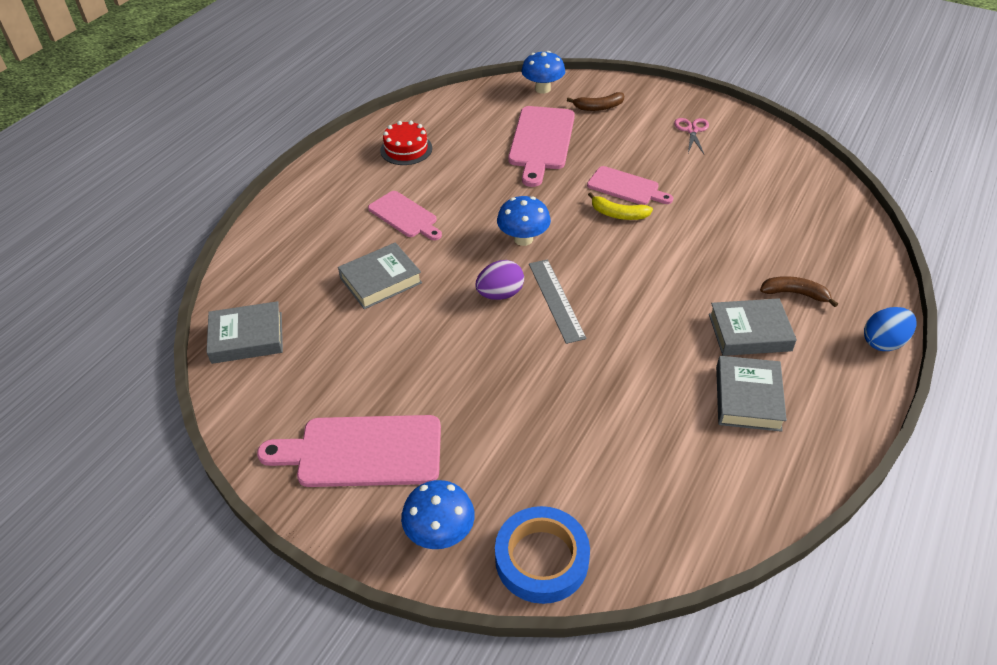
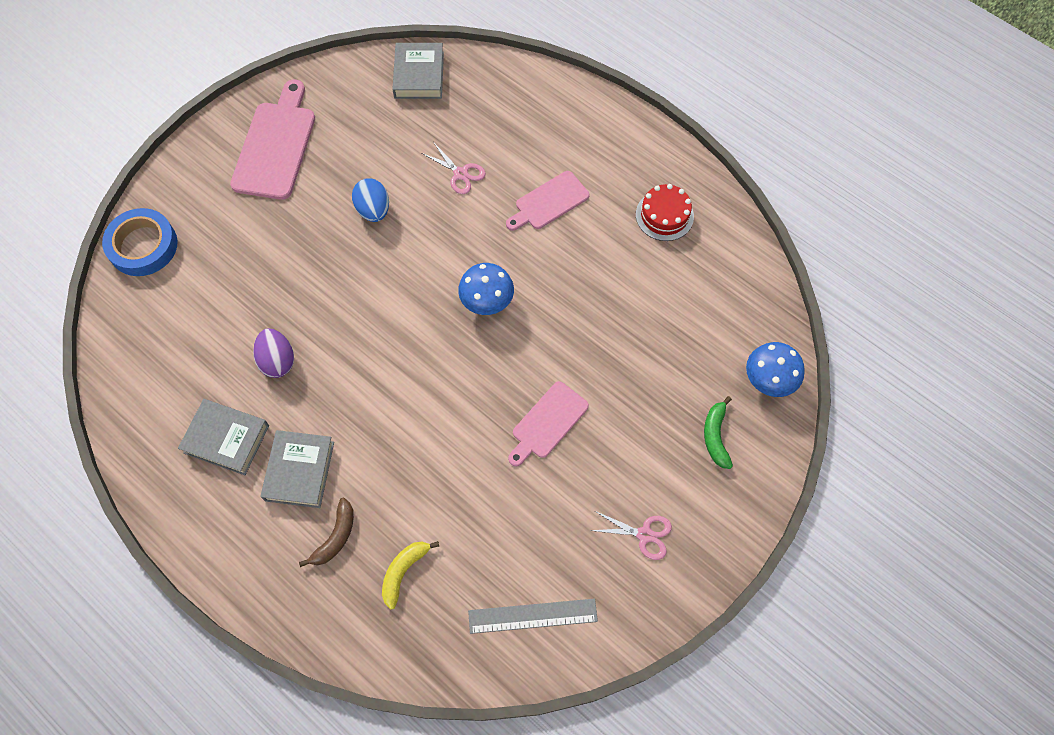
camera: 100 degrees right, 20 degrees up
grey book [338,242,422,309] -> pink scissors [421,142,486,194]
blue mushroom [401,480,475,549] -> none
purple egg [475,260,524,300] -> purple egg moved to [253,328,294,378]
pink cutting board [508,106,575,187] -> none
grey ruler [529,259,587,344] -> grey ruler moved to [468,599,598,634]
brown banana [567,92,624,111] -> green banana [704,396,733,469]
yellow banana [588,192,653,220] -> yellow banana moved to [382,541,439,610]
blue egg [864,307,917,351] -> blue egg moved to [352,178,389,222]

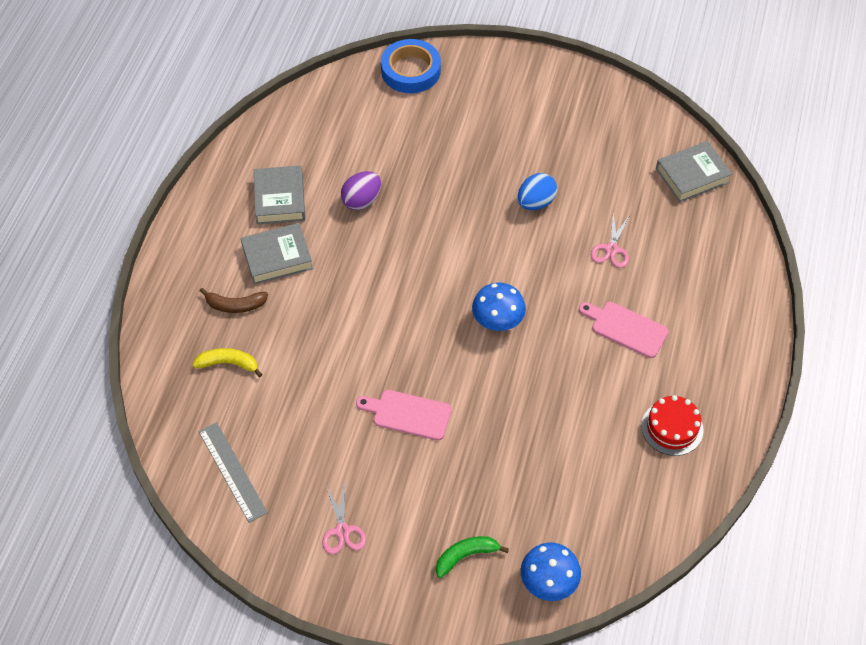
camera: 65 degrees right, 10 degrees down
pink cutting board [230,80,315,200] -> none

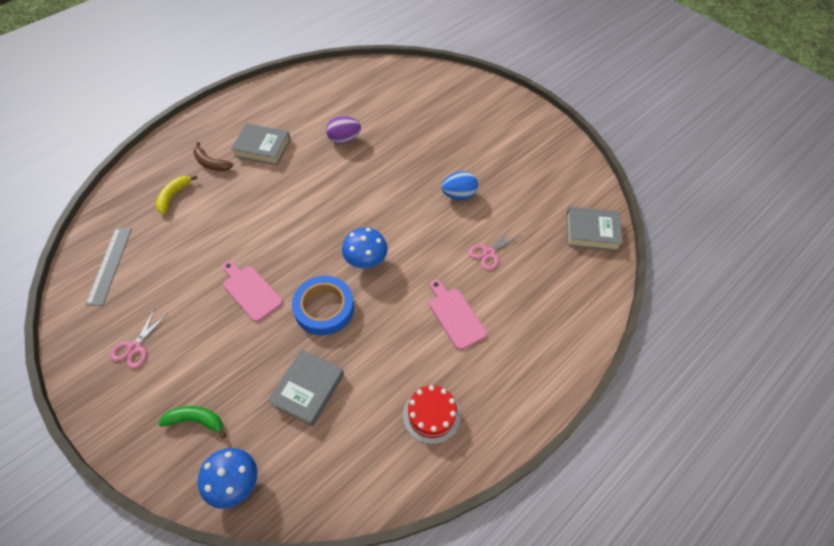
camera: 30 degrees right, 0 degrees up
yellow banana [193,348,263,377] -> yellow banana turned 105 degrees counterclockwise [156,176,198,214]
grey book [254,165,305,224] -> grey book moved to [268,349,344,427]
blue tape [381,39,441,93] -> blue tape moved to [292,276,354,336]

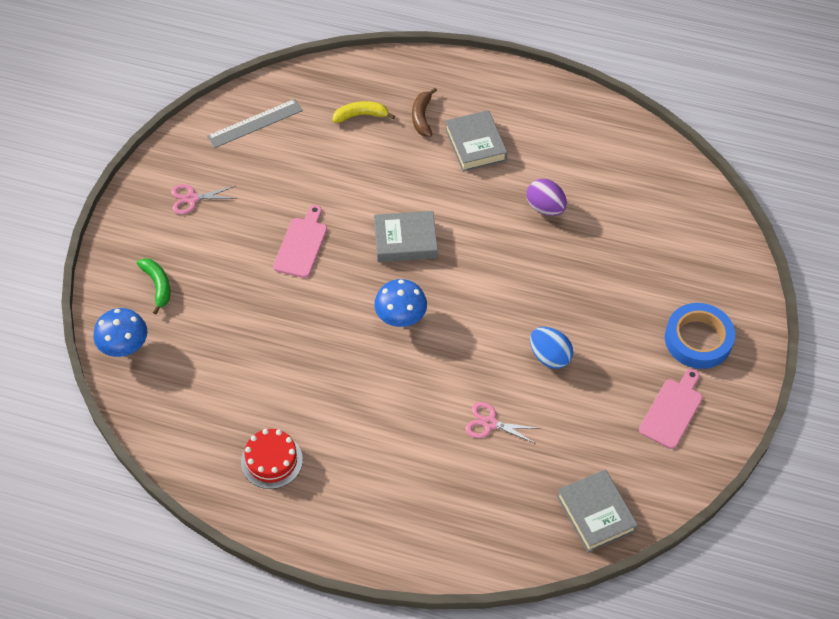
camera: 60 degrees right, 0 degrees up
grey book [268,349,344,427] -> grey book moved to [374,211,438,262]
blue tape [292,276,354,336] -> blue tape moved to [665,303,735,369]
pink cutting board [429,280,487,350] -> pink cutting board moved to [639,369,703,449]

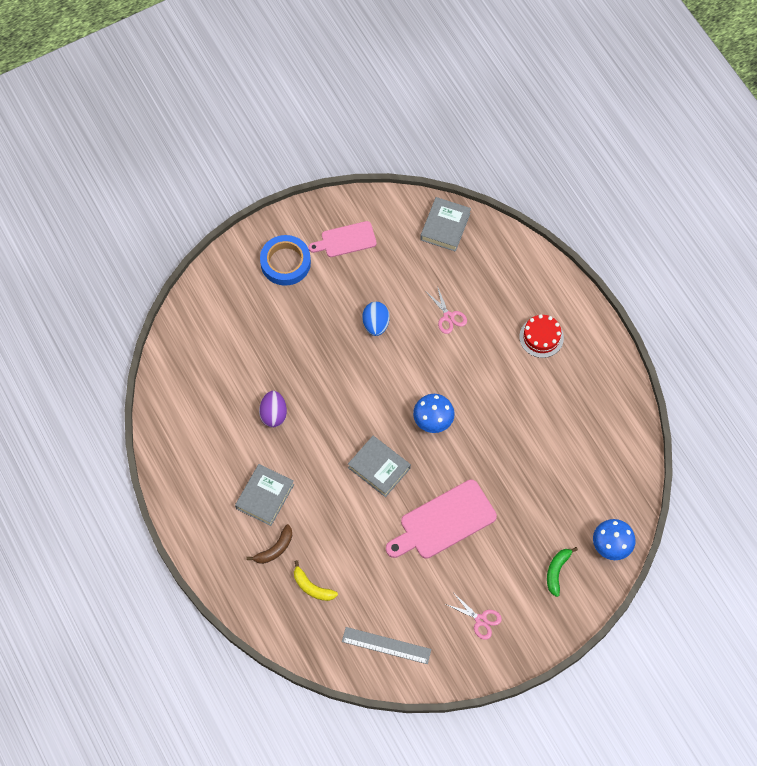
camera: 135 degrees left, 10 degrees up
red cake [241,429,303,489] -> red cake moved to [519,314,564,358]
pink cutting board [273,205,327,278] -> pink cutting board [386,480,497,559], size x1.60

